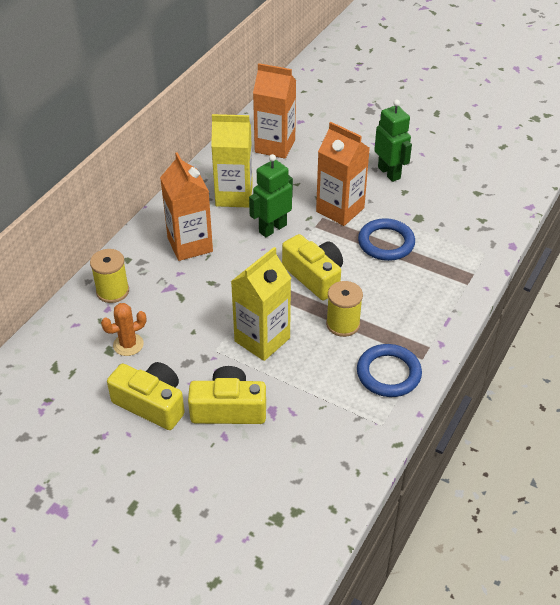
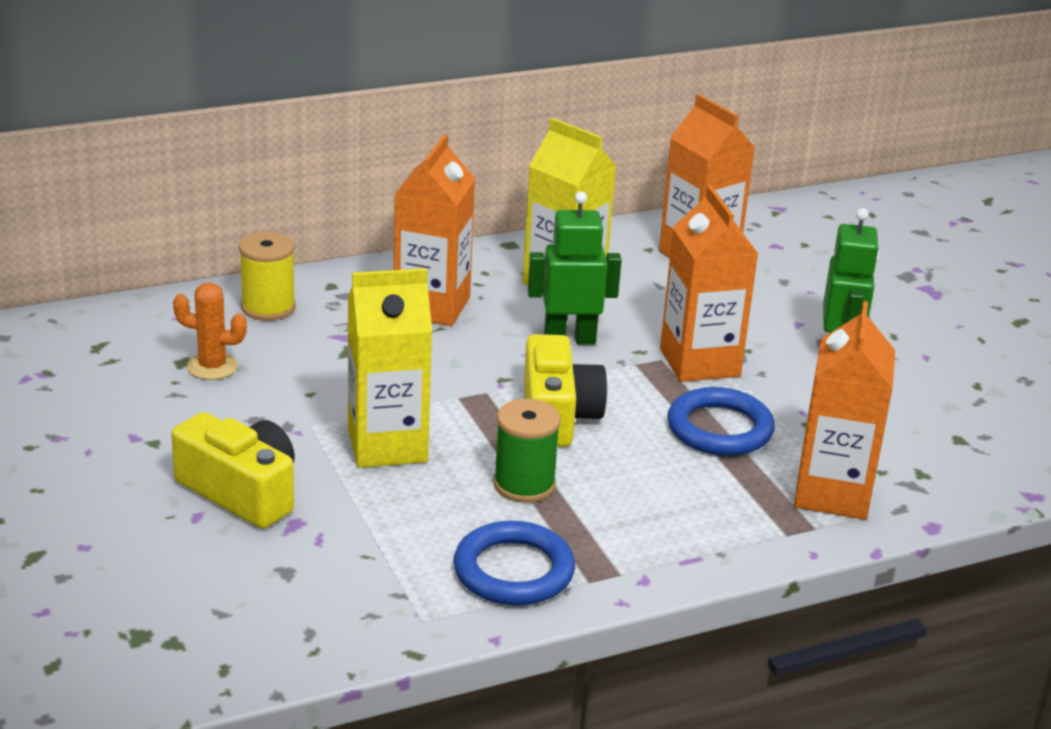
camera: 35 degrees right, 15 degrees down
yellow camera [107,362,185,430] -> none
yellow spool [326,281,363,337] -> green spool [493,399,561,503]
none -> orange carton [794,301,895,520]

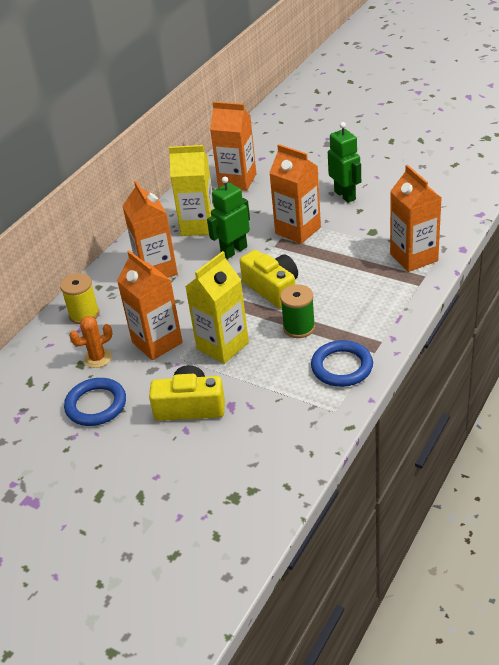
camera: 30 degrees left, 10 degrees up
blue ring [667,387,775,456] -> blue ring moved to [64,378,126,426]
none -> orange carton [117,250,183,360]

